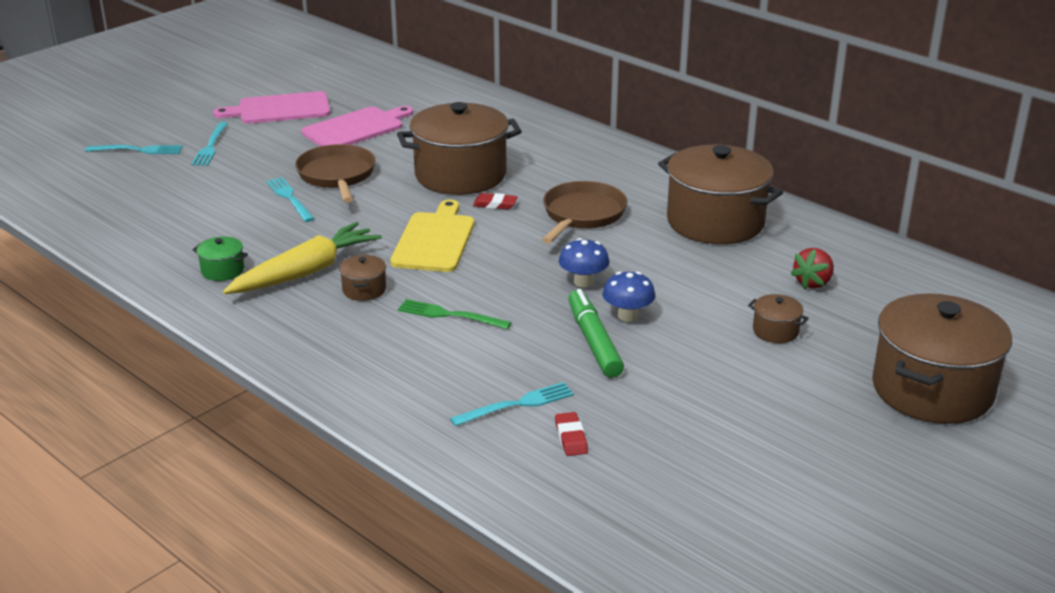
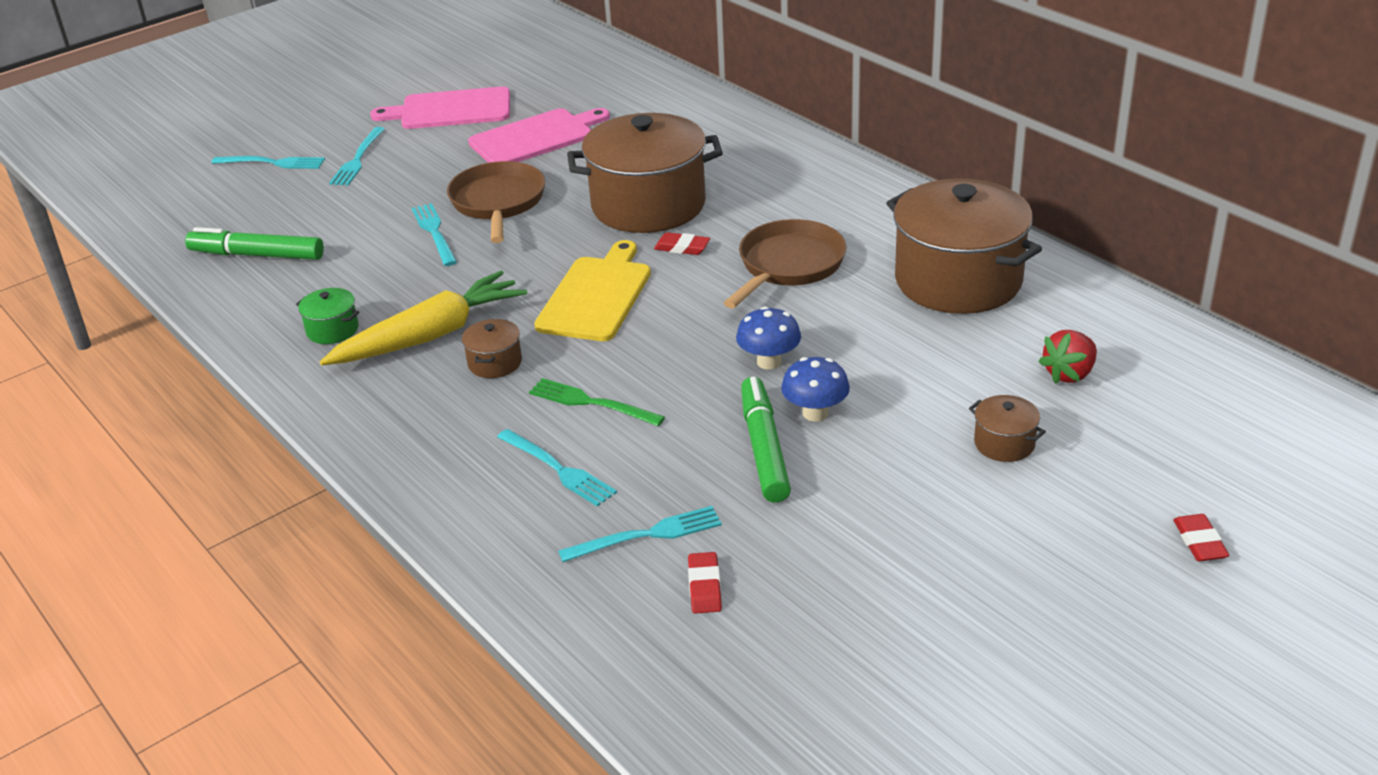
camera: 10 degrees right, 5 degrees up
brown pot [872,293,1012,424] -> red eraser [1173,514,1230,561]
none -> green marker [185,227,324,260]
none -> turquoise fork [497,429,617,507]

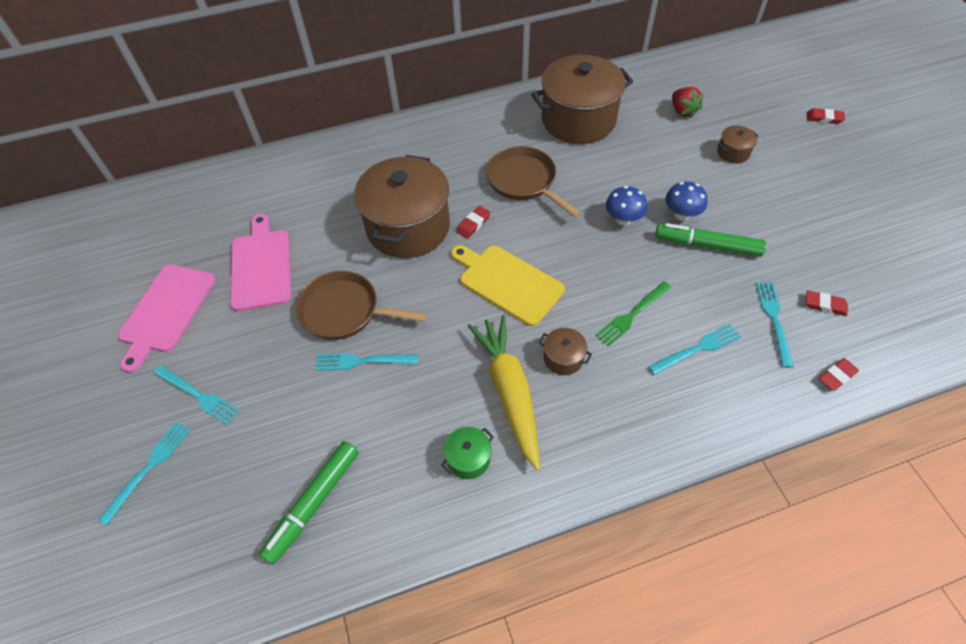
camera: 70 degrees left, 20 degrees up
none -> red eraser [819,358,859,391]

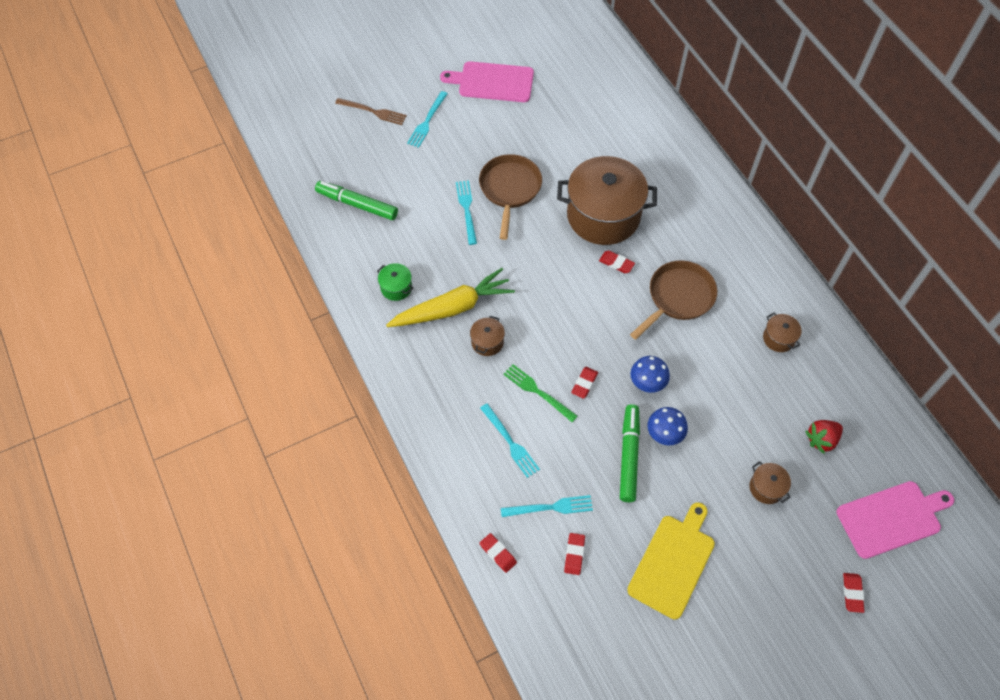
camera: 80 degrees right, 5 degrees up
turquoise fork [98,422,191,526] -> brown fork [335,98,407,125]
pink cutting board [230,214,291,311] -> pink cutting board moved to [836,481,954,559]
yellow cutting board [451,245,565,326] -> yellow cutting board moved to [627,502,715,620]
brown pot [531,55,633,144] -> brown pot [763,313,802,352], size x0.41
none -> red eraser [571,367,598,399]

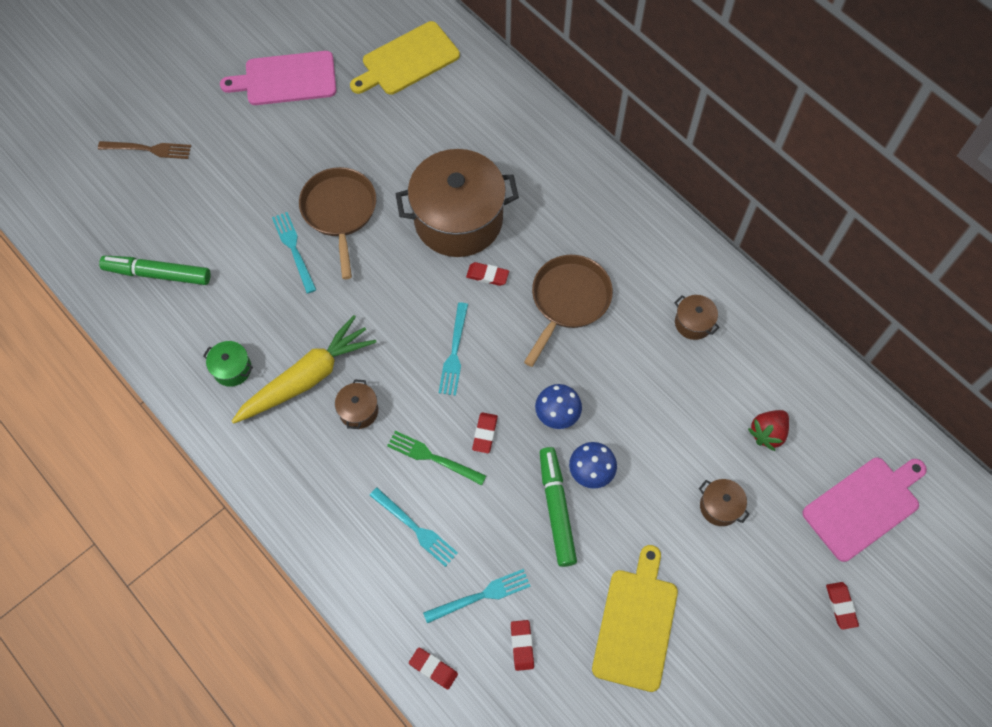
camera: 15 degrees left, 5 degrees up
turquoise fork [407,91,448,148] -> turquoise fork moved to [439,302,468,396]
none -> yellow cutting board [350,21,460,95]

